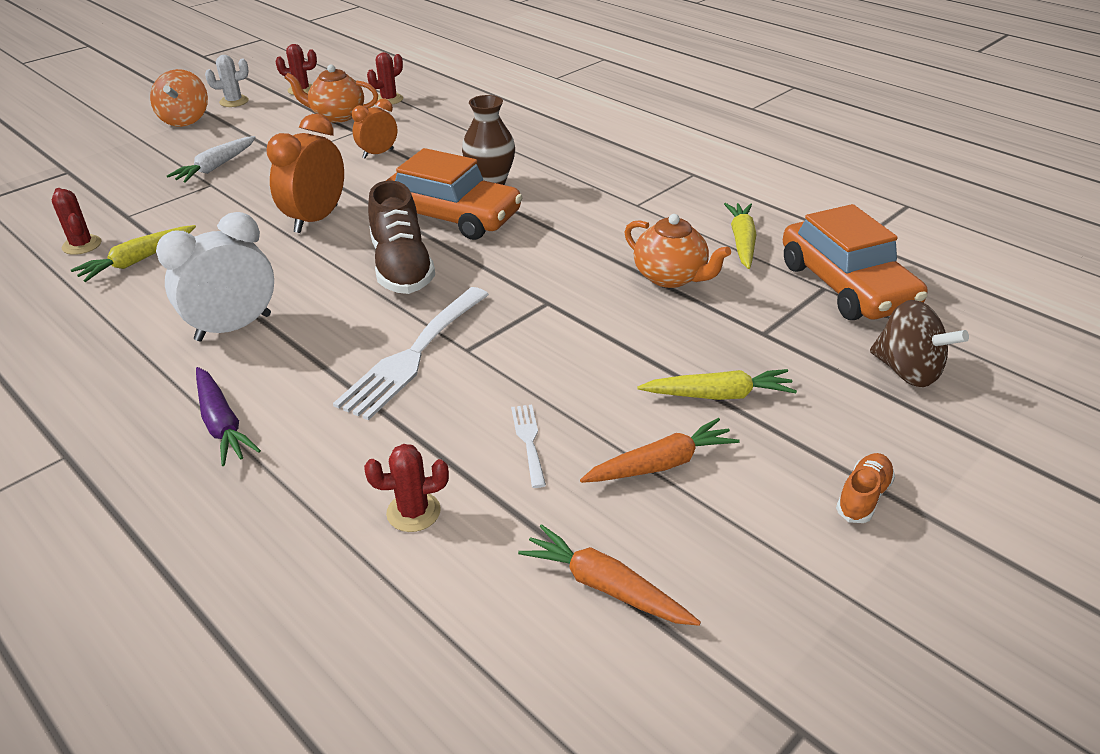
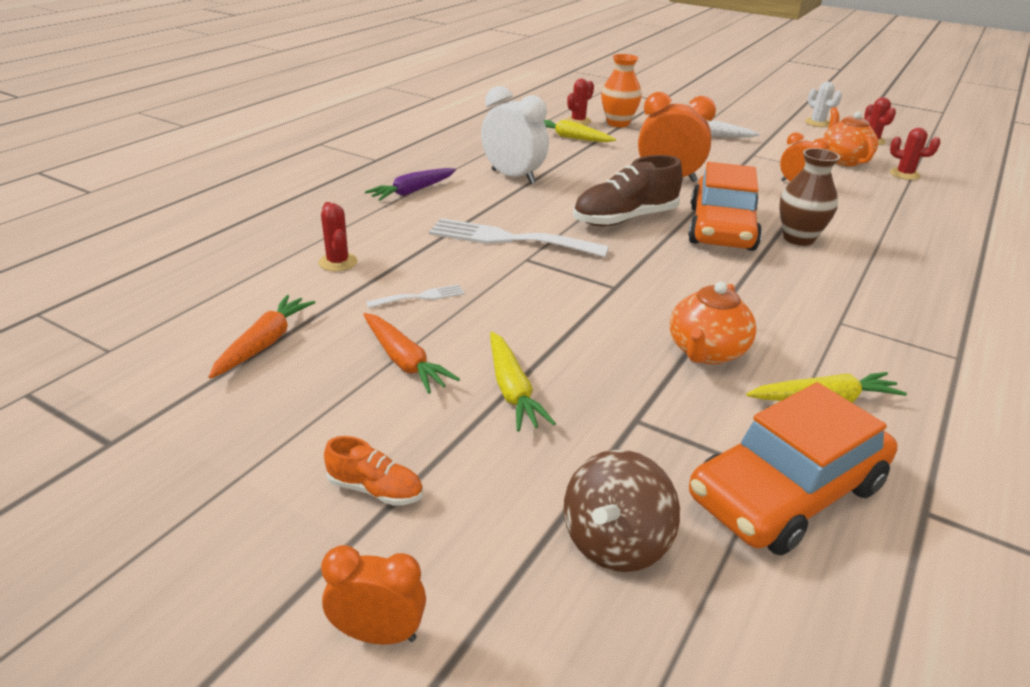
camera: 75 degrees right, 5 degrees down
orange spinning top [150,69,208,127] -> none
none -> orange clock [321,545,426,645]
none -> orange vase [601,54,642,127]

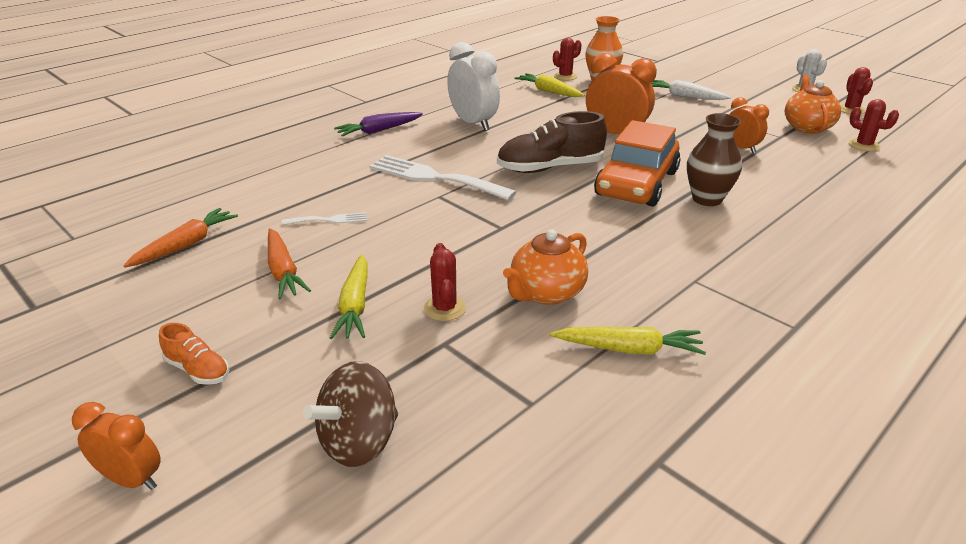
camera: 15 degrees right, 0 degrees up
red cactus [318,202,358,271] -> red cactus moved to [424,243,466,321]
orange car [689,382,897,555] -> none

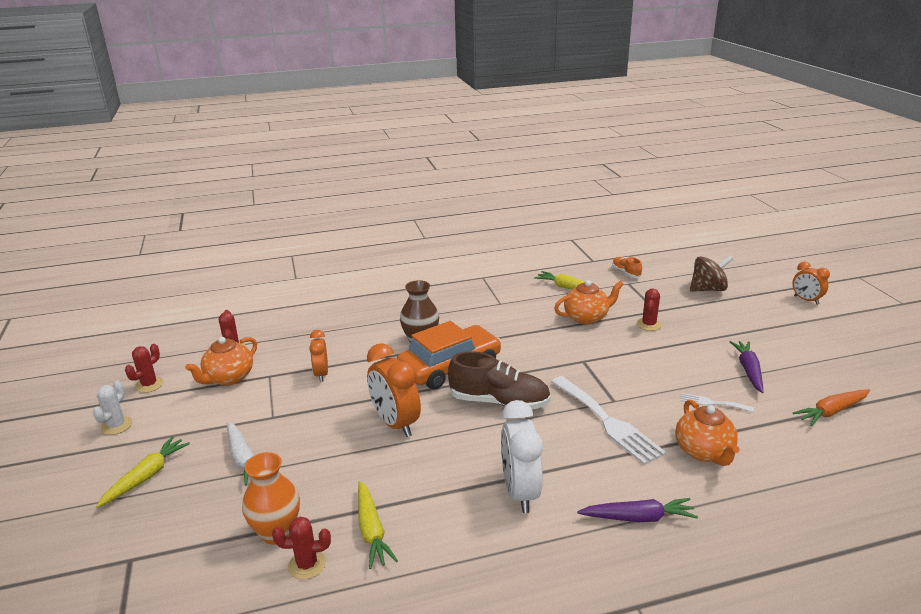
camera: 150 degrees left, 5 degrees down
orange shoe [159,323,229,385] -> orange shoe moved to [612,257,642,278]
orange carrot [268,228,311,299] -> purple carrot [729,341,763,393]
yellow carrot [330,254,368,339] -> yellow carrot moved to [96,436,190,508]
none -> orange teapot [675,399,739,466]

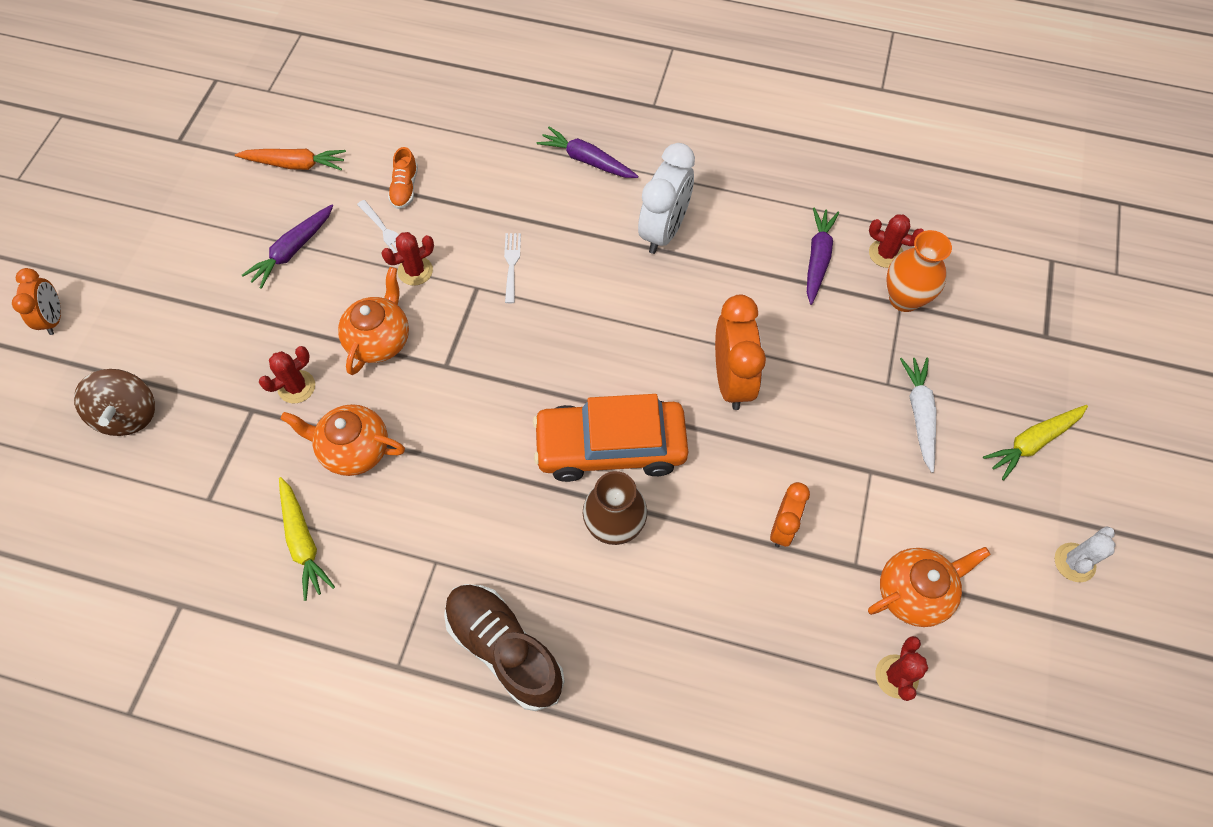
camera: 150 degrees left, 35 degrees up
red cactus [125,344,164,393] -> red cactus moved to [381,232,434,286]
yellow carrot [358,481,398,569] -> purple carrot [807,207,839,305]
brown shoe [448,351,551,409] -> brown shoe moved to [444,584,565,711]
white fork [551,376,666,465] -> white fork [504,233,521,303], size x0.48
orange shoe [612,257,642,278] -> orange shoe moved to [388,147,418,209]
orange teapot [675,399,739,466] -> orange teapot moved to [338,267,409,375]
brown spinning top [690,255,733,292] -> brown spinning top turned 120 degrees counterclockwise [74,369,155,436]

